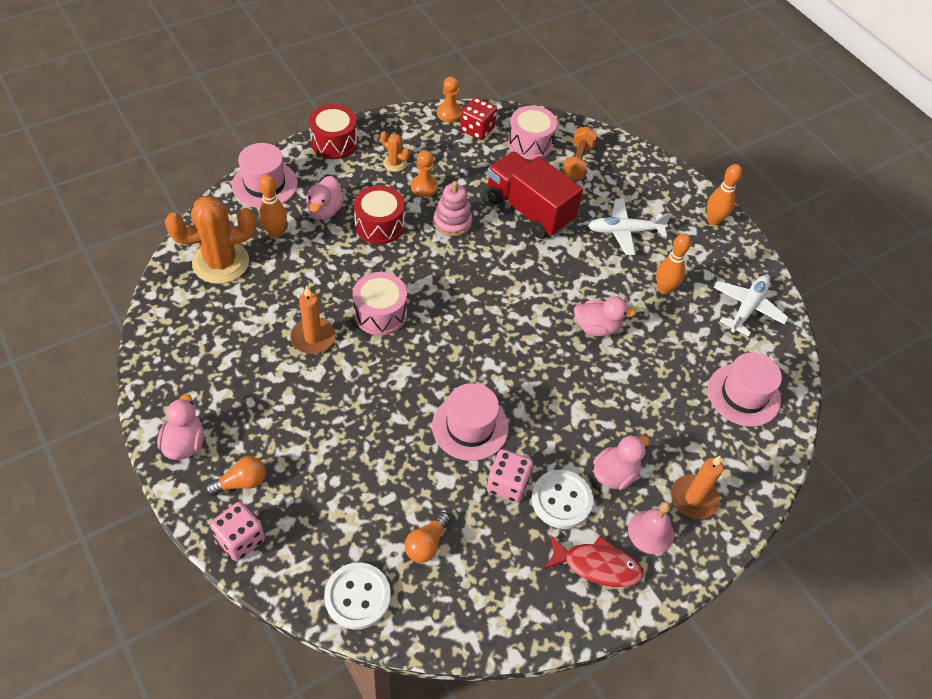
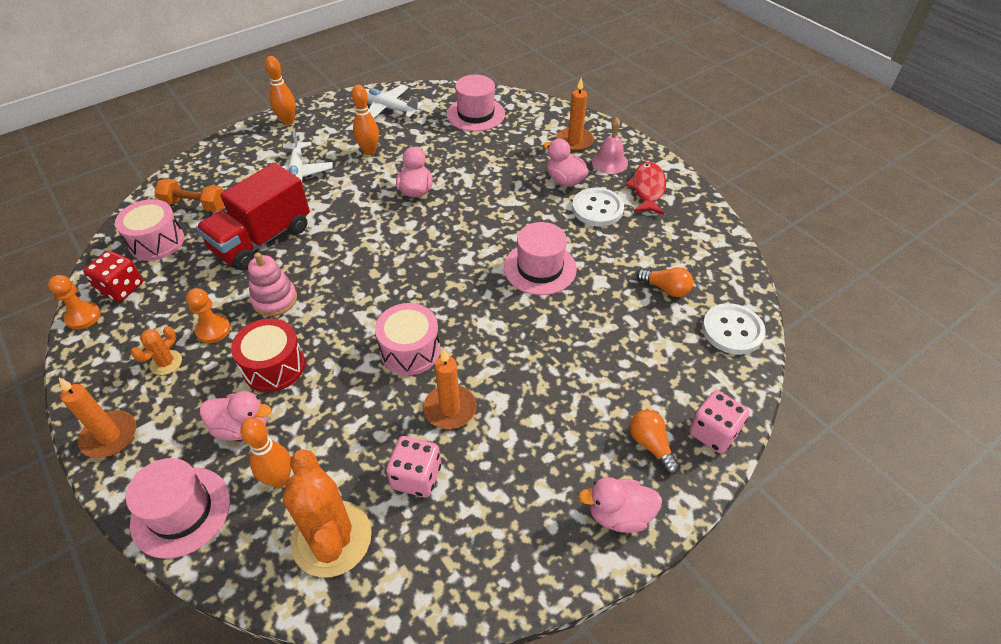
camera: 90 degrees left, 5 degrees down
red drum [309,104,358,159] -> orange candle [59,378,136,458]
pink dice [487,449,533,503] -> pink dice moved to [386,436,441,497]

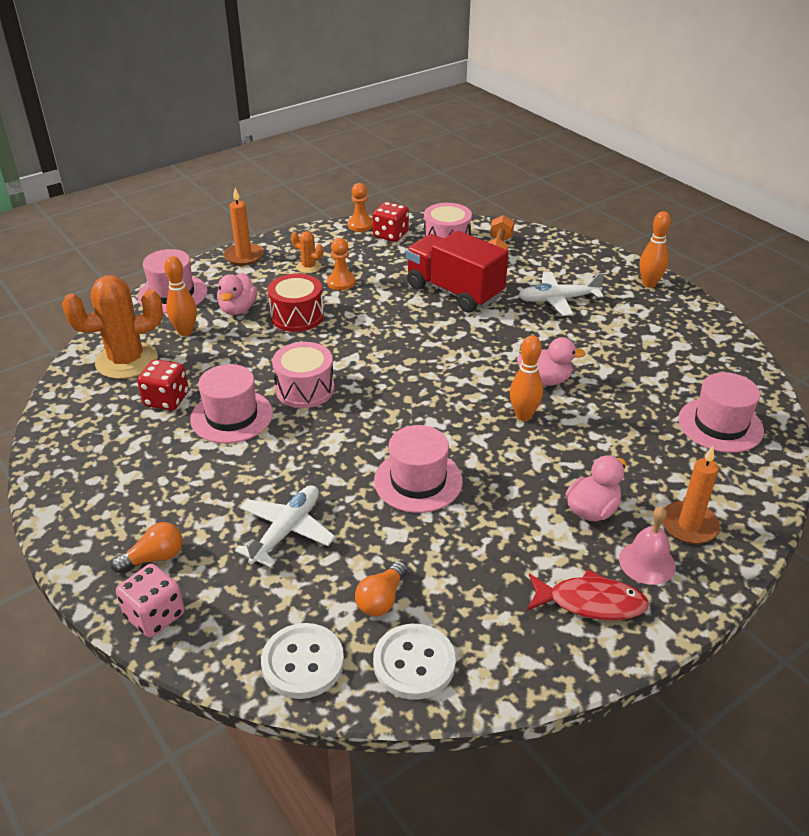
camera: 90 degrees right, 10 degrees down
pink stacking toy [248,252,297,316] -> none
orange bowling pin [351,85,379,155] -> orange bowling pin moved to [510,335,543,421]
white plane [365,85,424,118] -> white plane moved to [235,485,335,567]
pink dice [386,436,441,497] -> red dice [137,359,189,411]
orange candle [423,349,476,429] -> pink hat [190,364,273,444]
white button [572,188,624,226] -> white button moved to [373,624,456,700]
pink duck [578,477,662,533] -> none

